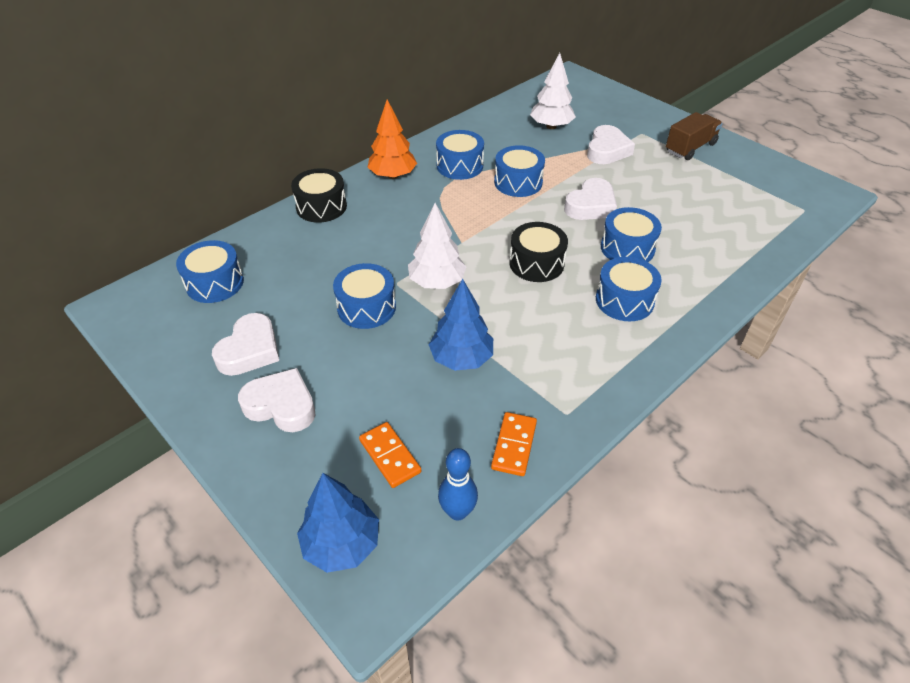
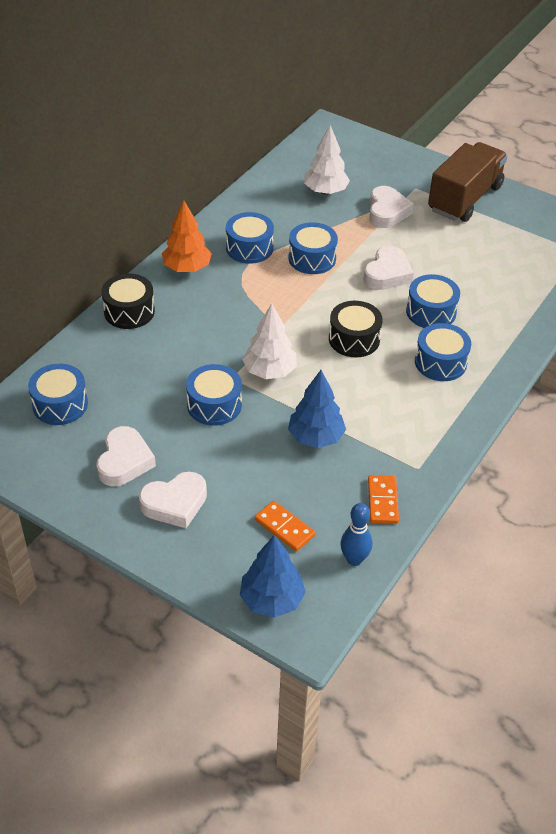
camera: 15 degrees left, 0 degrees up
white heart [238,368,316,432] -> white heart turned 150 degrees clockwise [139,472,207,528]
brown truck [666,112,723,160] -> brown truck [428,142,508,222], size x1.63

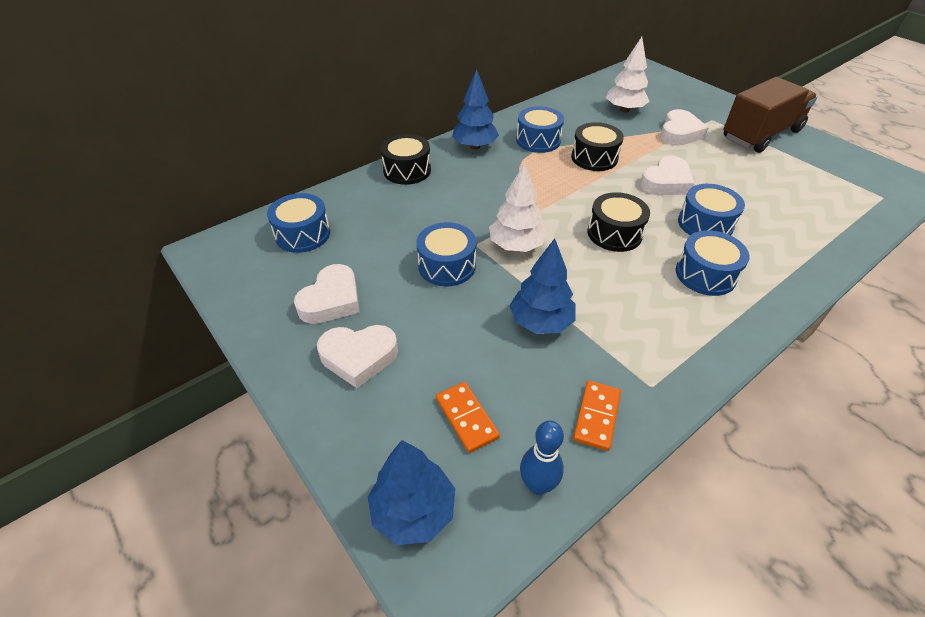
camera: 20 degrees right, 0 degrees up
orange tree [162,200,212,272] -> blue tree [452,69,499,149]
blue drum [288,222,338,274] -> black drum [571,122,624,171]

